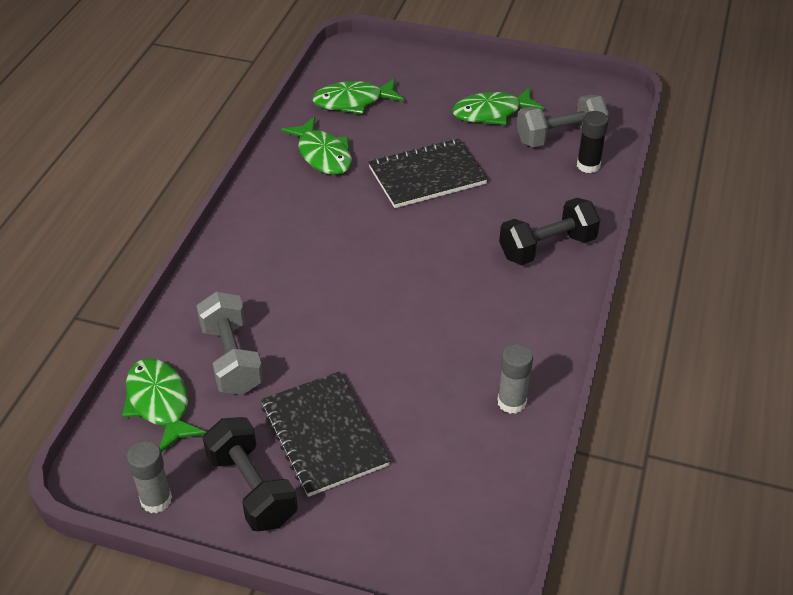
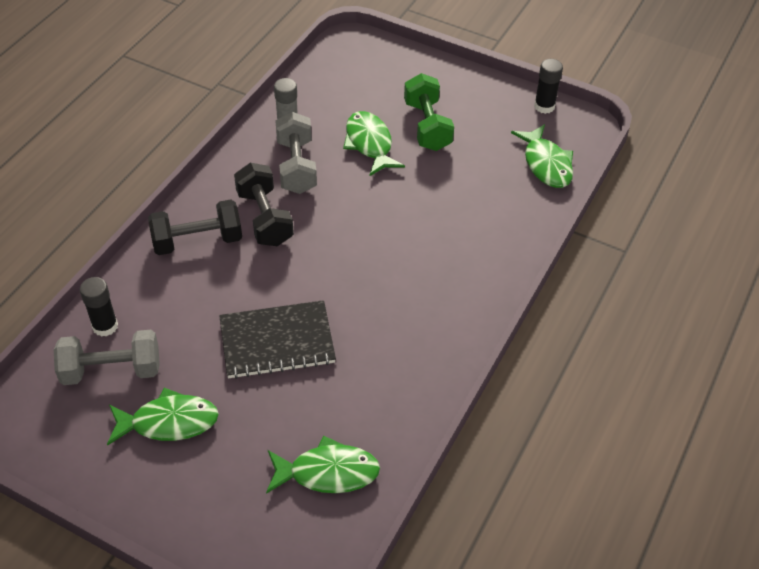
camera: 170 degrees left, 5 degrees up
grey glue stick [127,441,172,513] -> black glue stick [534,59,563,114]
grey dumbbell [196,291,263,395] -> grey dumbbell moved to [275,112,317,194]
black dumbbell [203,417,298,531] -> black dumbbell moved to [234,163,294,246]
black notebook [261,371,390,497] -> green dumbbell [404,73,454,151]
green fish [281,117,352,175] -> green fish moved to [343,111,405,176]

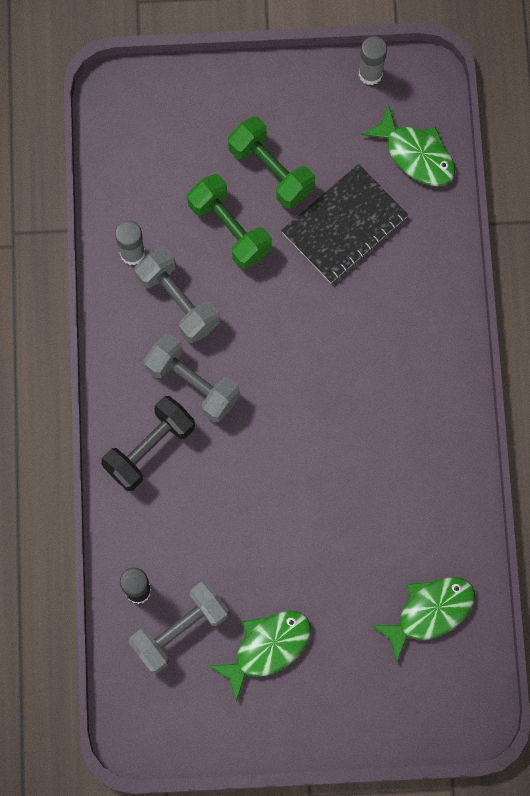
camera: 30 degrees left, 25 degrees up
black notebook [219,300,336,379] -> black notebook moved to [281,164,408,283]
black dumbbell [234,163,294,246] -> grey dumbbell [144,333,240,422]
green fish [343,111,405,176] -> green dumbbell [187,174,272,269]
black glue stick [534,59,563,114] -> grey glue stick [359,36,387,85]

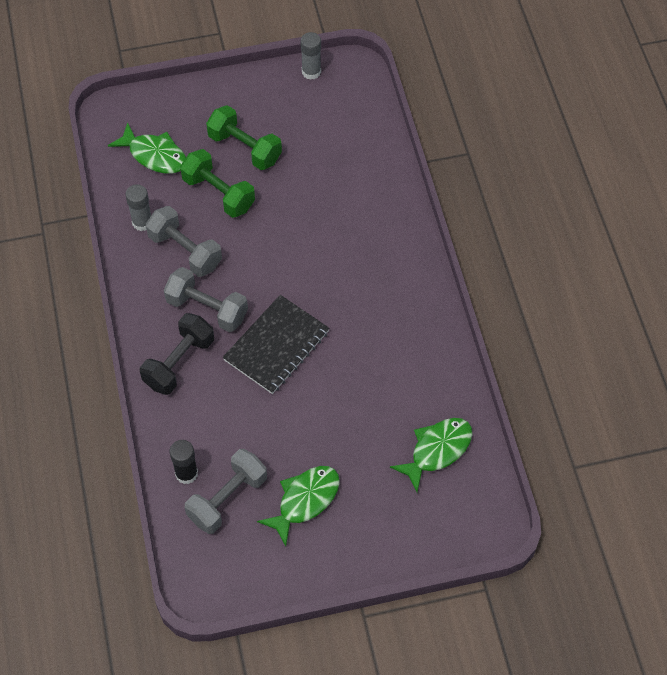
camera: 10 degrees left, 15 degrees down
black notebook [281,164,408,283] -> black notebook moved to [223,295,329,394]
green fish [361,104,455,186] -> green fish moved to [108,122,186,174]

